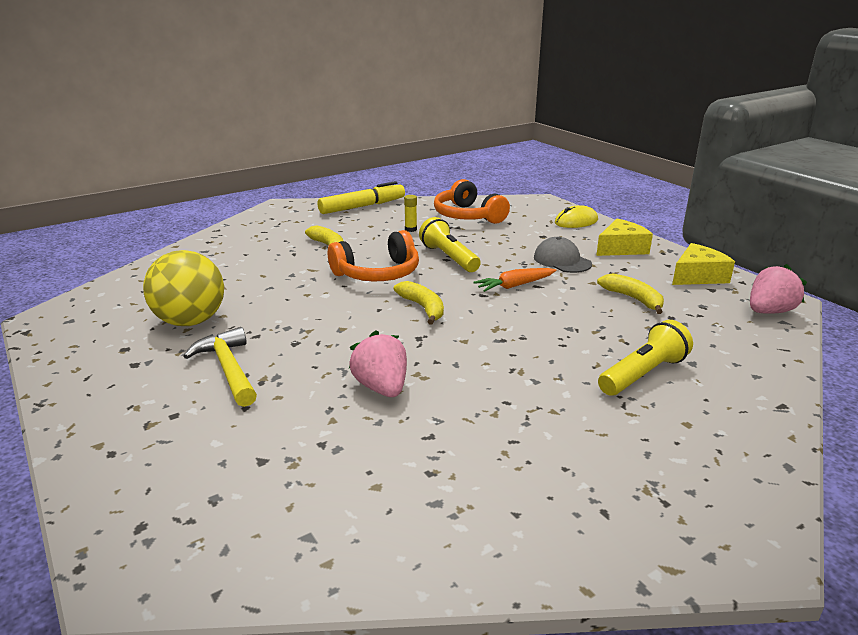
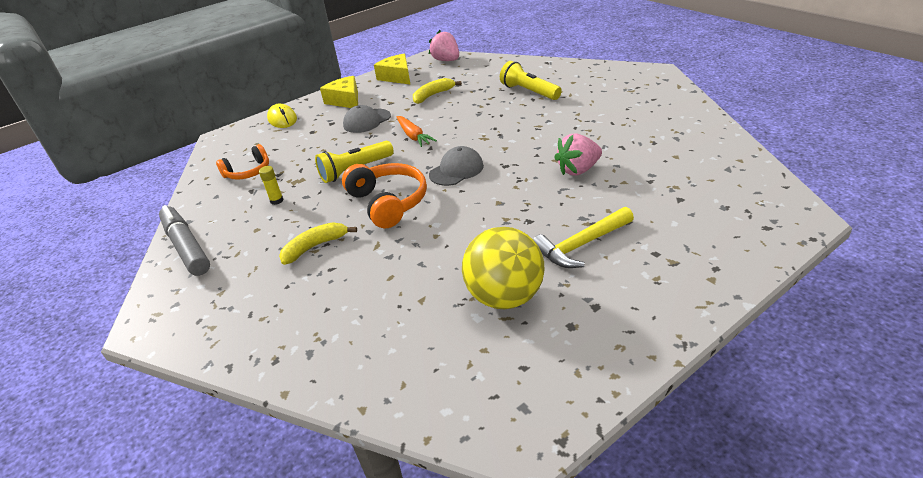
camera: 90 degrees left, 10 degrees up
yellow marker [318,181,405,214] -> grey marker [159,205,210,276]
yellow banana [394,281,444,325] -> grey cap [429,146,484,186]
orange headphones [434,179,510,224] -> orange headphones [216,144,269,180], size x0.65

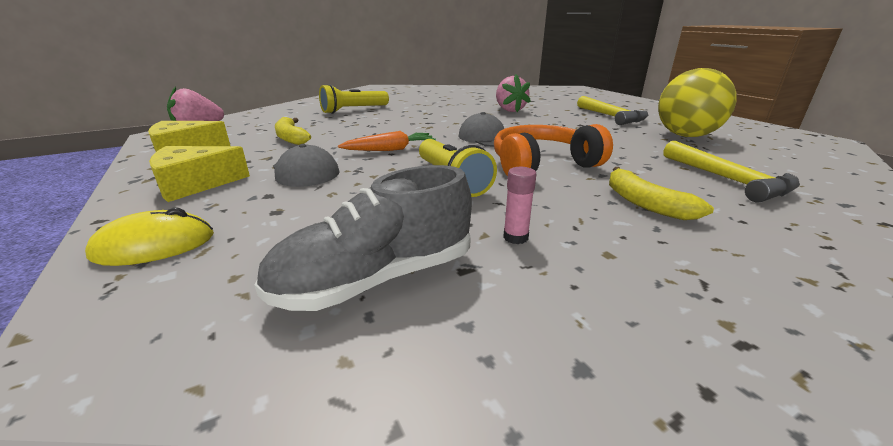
camera: 85 degrees left, 10 degrees down
grey marker [159,205,210,276] -> none
orange headphones [216,144,269,180] -> grey shoe [254,165,472,311]
yellow glue stick [259,166,284,205] -> pink glue stick [503,167,536,244]
none -> yellow hammer [663,141,800,202]

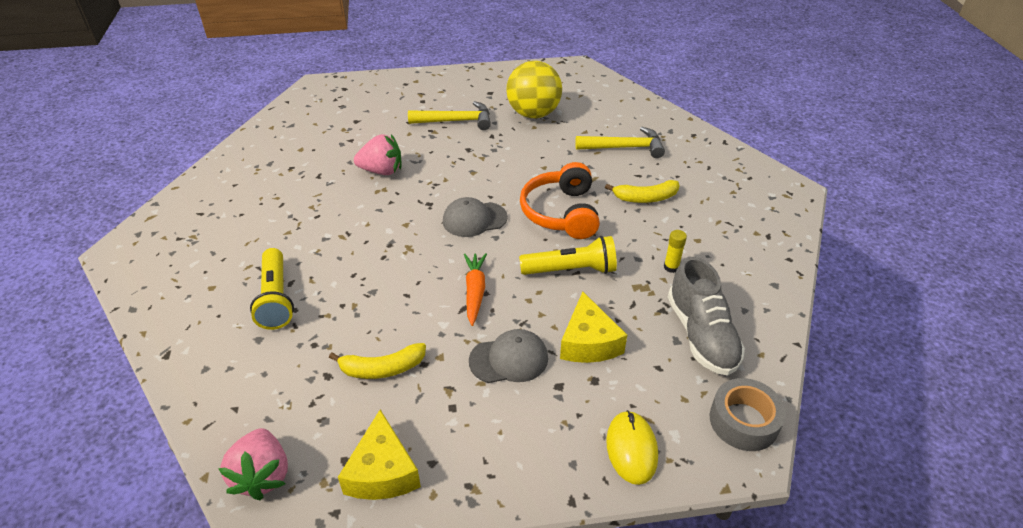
camera: 70 degrees left, 15 degrees up
yellow cheese [149,146,250,202] -> yellow cheese moved to [560,292,627,363]
pink glue stick [503,167,536,244] -> yellow glue stick [664,230,687,273]
none -> grey tape [710,378,786,451]

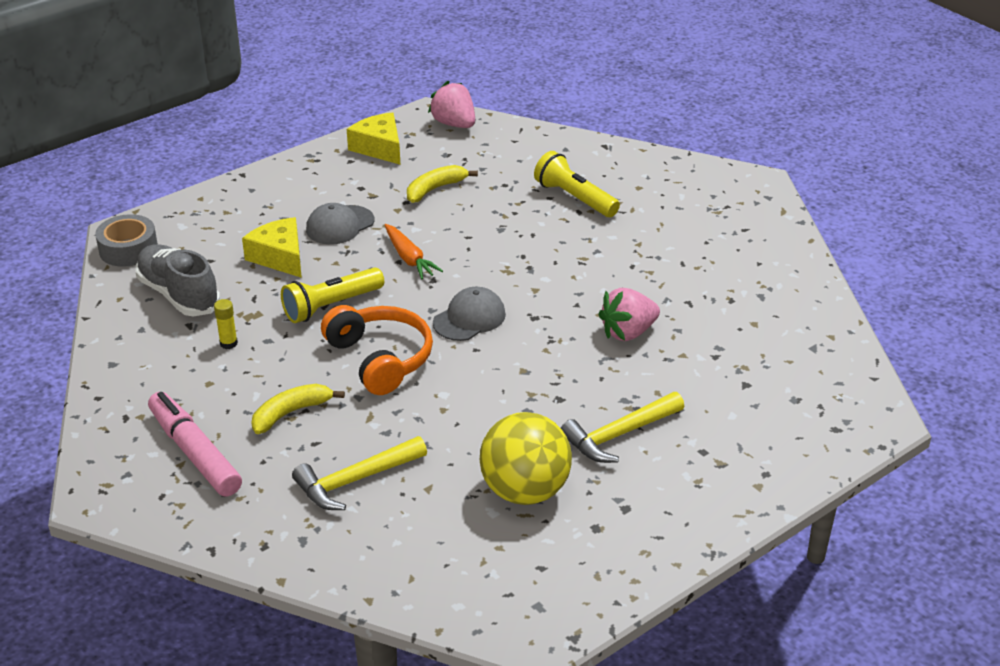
camera: 150 degrees right, 5 degrees down
yellow mouse [606,410,658,485] -> none
none -> pink marker [148,392,242,497]

